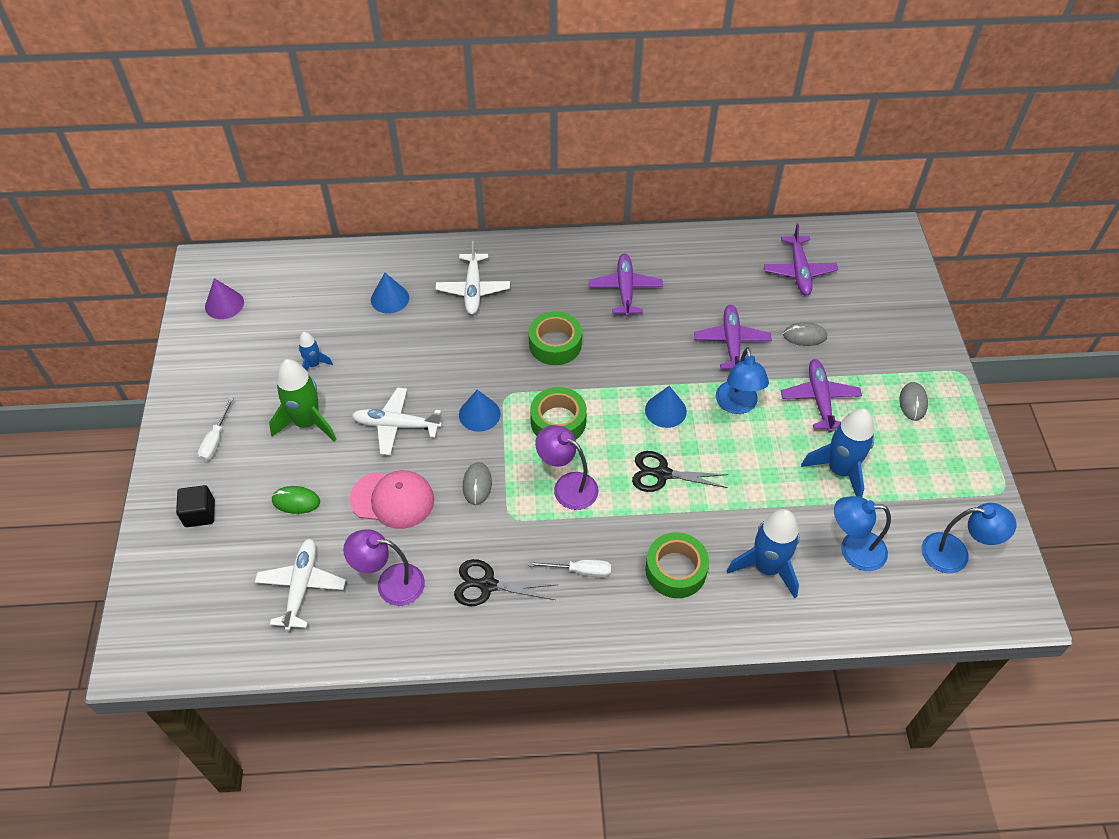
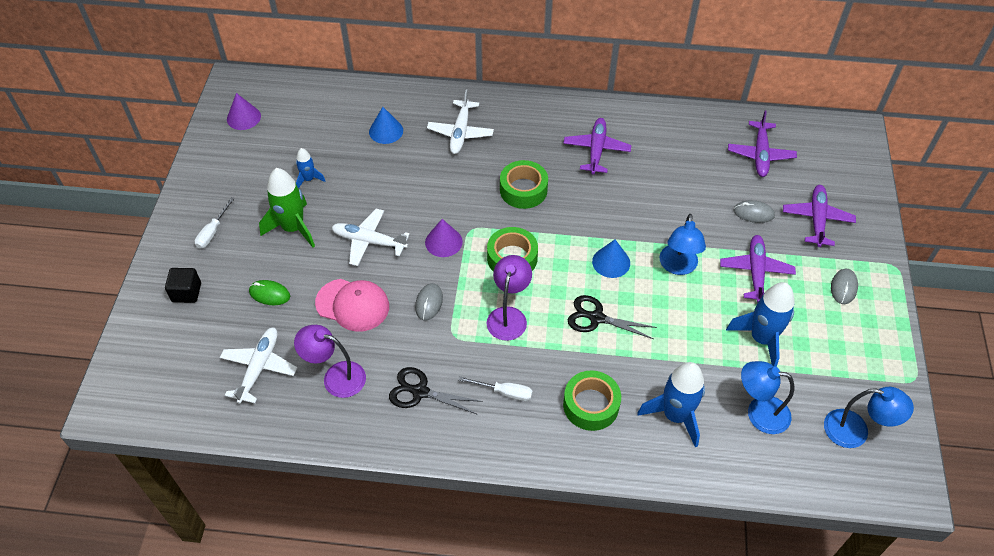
camera: 10 degrees right, 0 degrees up
blue cone [459,390,501,432] -> purple cone [425,219,463,257]
purple lamp [535,425,599,510] -> purple lamp turned 60 degrees clockwise [486,255,532,341]
purple plane [694,305,772,369] -> purple plane moved to [783,185,856,247]

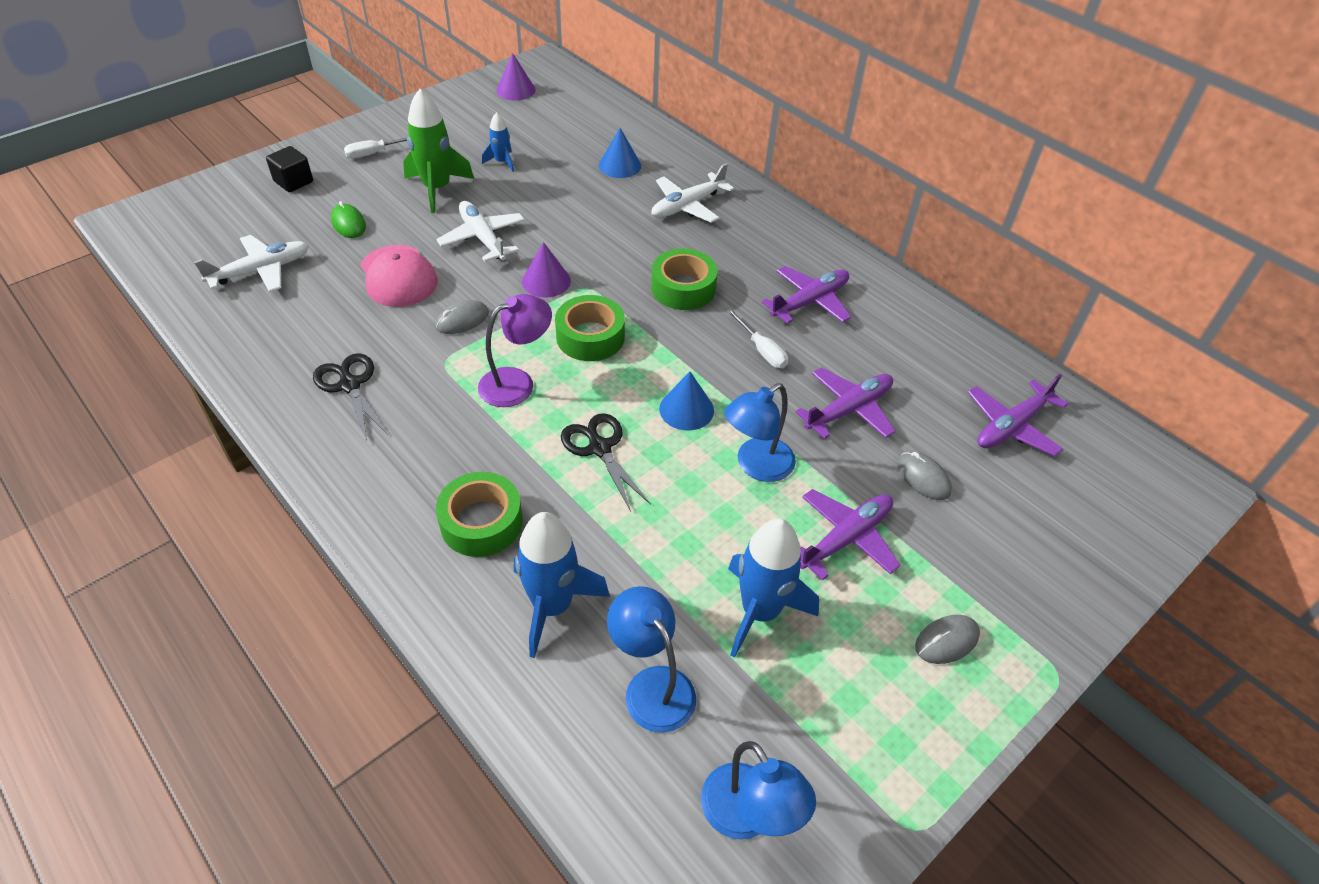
camera: 40 degrees right, 5 degrees down
purple lamp [294,325,366,398] -> none
white screwdriver [459,377,533,401] -> white screwdriver moved to [727,309,788,368]
purple plane [783,185,856,247] -> purple plane moved to [795,367,895,439]

